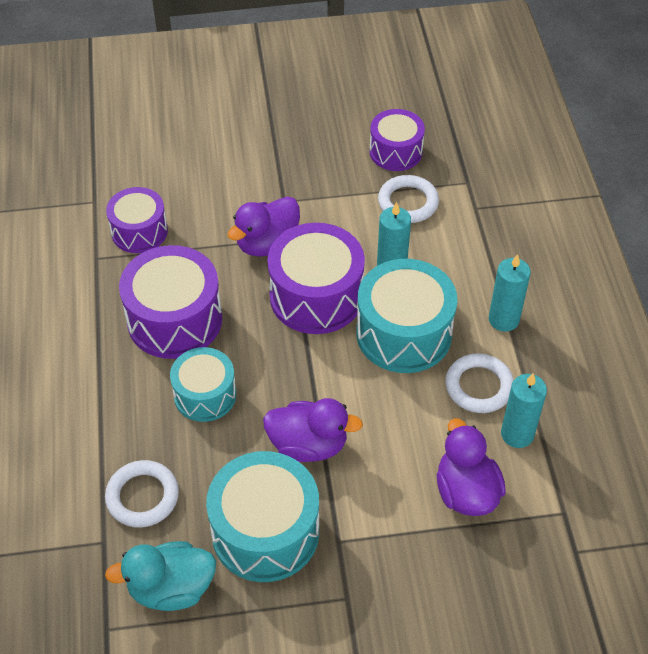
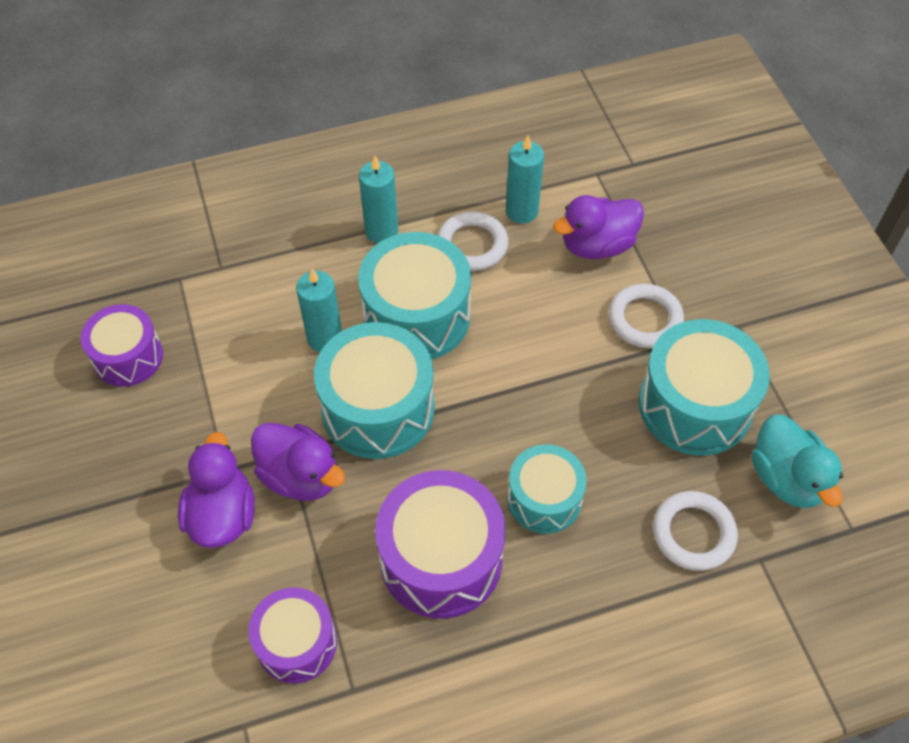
camera: 100 degrees left, 5 degrees up
purple duck [263,398,363,462] -> purple duck moved to [178,432,255,548]
purple drum [267,223,365,334] -> turquoise drum [314,322,435,459]
white ring [378,175,439,223] -> white ring moved to [609,283,684,348]

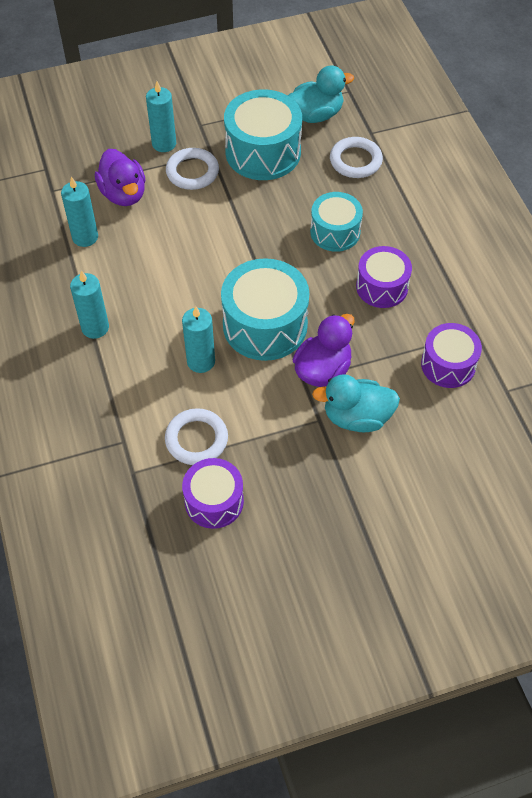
camera: 90 degrees left, 0 degrees up
purple duck [178,432,255,548] -> turquoise duck [312,374,400,432]
turquoise drum [358,232,471,359] -> none
purple drum [375,470,505,619] -> purple drum [356,246,412,308], size x0.63
white ring [438,211,508,271] -> white ring moved to [165,408,228,465]
none -> turquoise candle [146,81,176,152]

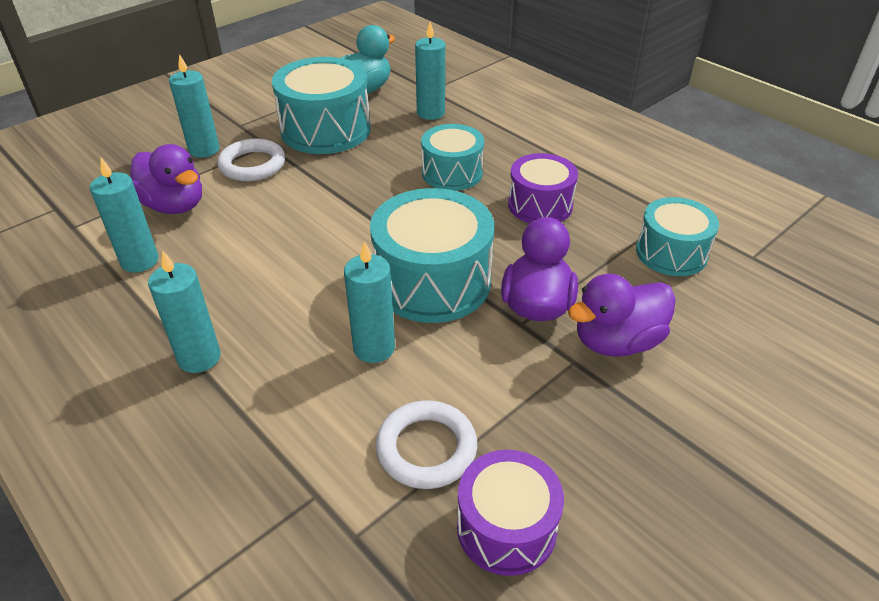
camera: 25 degrees left, 15 degrees down
turquoise duck [312,374,400,432] -> purple duck [568,274,676,357]
white ring [330,137,383,178] -> turquoise candle [415,22,445,120]
purple drum [421,323,482,388] -> turquoise drum [636,197,719,276]

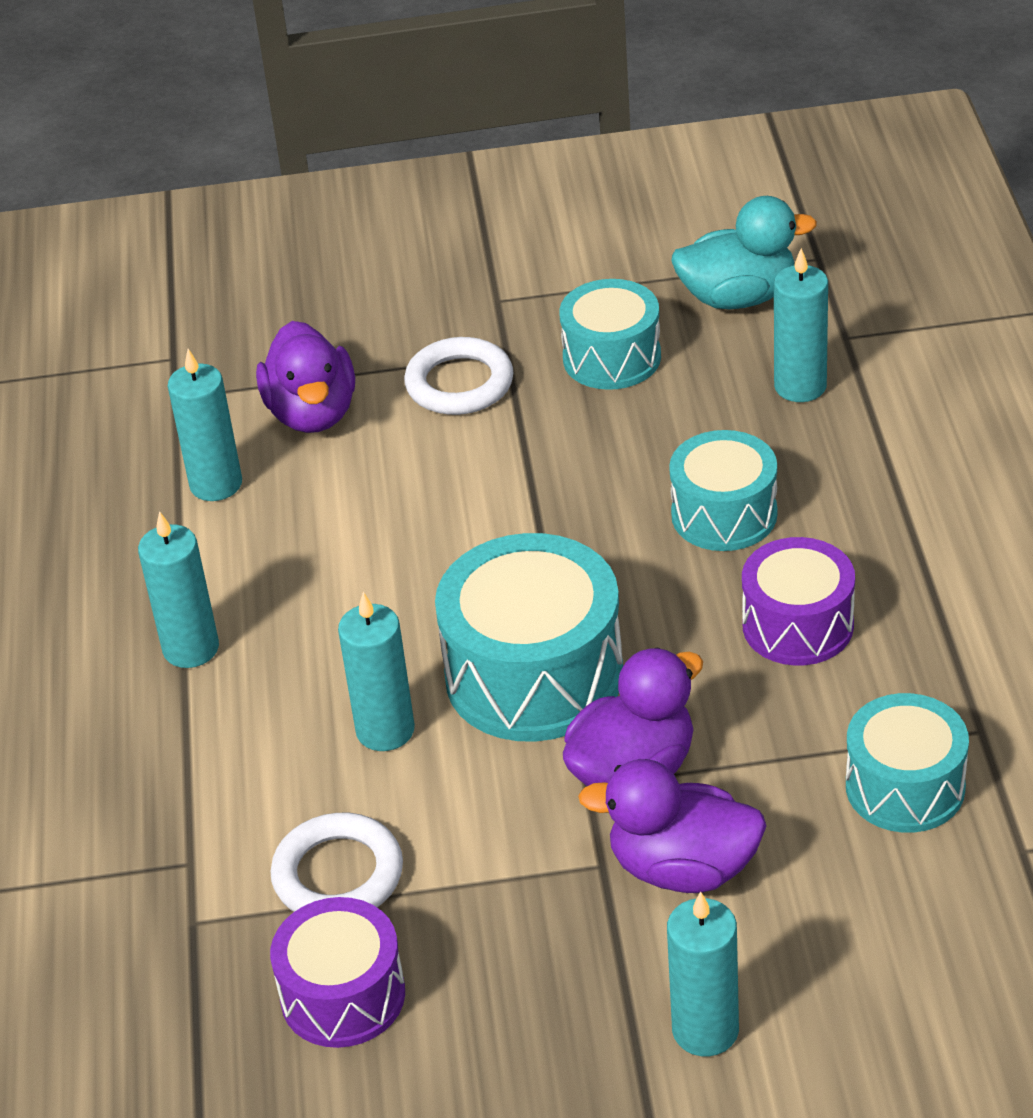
camera: 40 degrees right, 0 degrees up
turquoise candle [169,54,219,158] -> turquoise candle moved to [667,891,739,1056]
turquoise drum [272,57,371,154] -> turquoise drum [559,279,661,390], size x0.63

